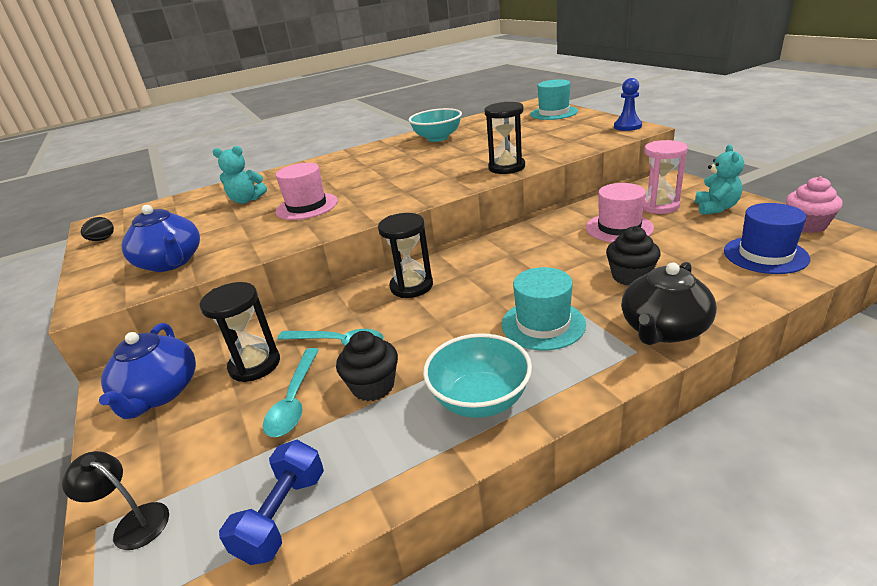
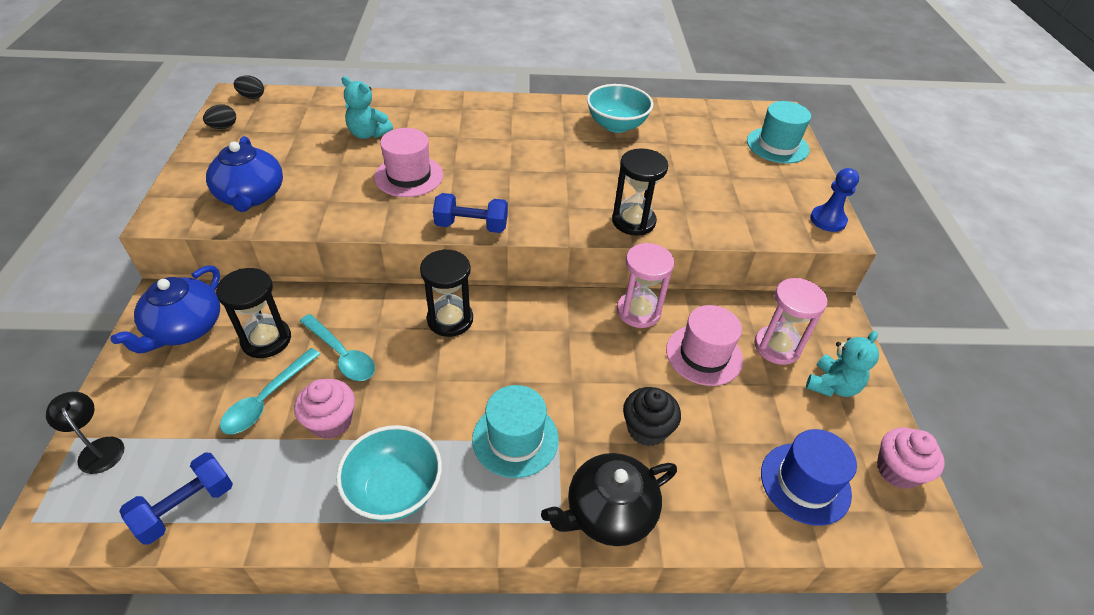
camera: 20 degrees right, 15 degrees up
black cupcake [336,331,398,401] -> pink cupcake [294,379,355,439]
none -> black egg [234,76,264,99]
none -> blue dumbbell [433,193,508,233]
none -> pink hourglass [617,243,675,328]

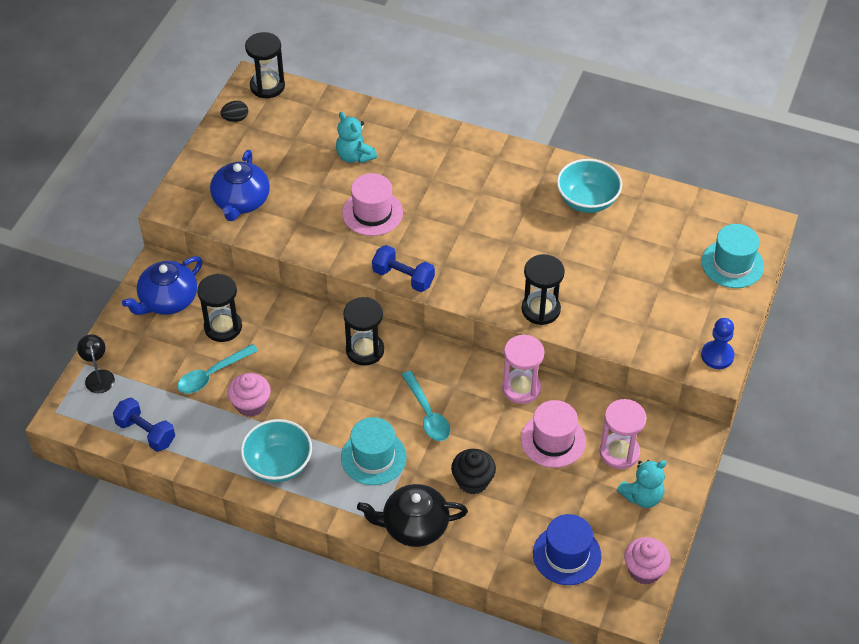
camera: 25 degrees right, 5 degrees up
blue dumbbell [119,453,233,545] -> blue dumbbell turned 60 degrees clockwise [113,397,175,452]
black egg [234,76,264,99] -> black hourglass [245,32,285,98]
turquoise spoon [300,314,375,381] -> turquoise spoon moved to [402,371,450,441]

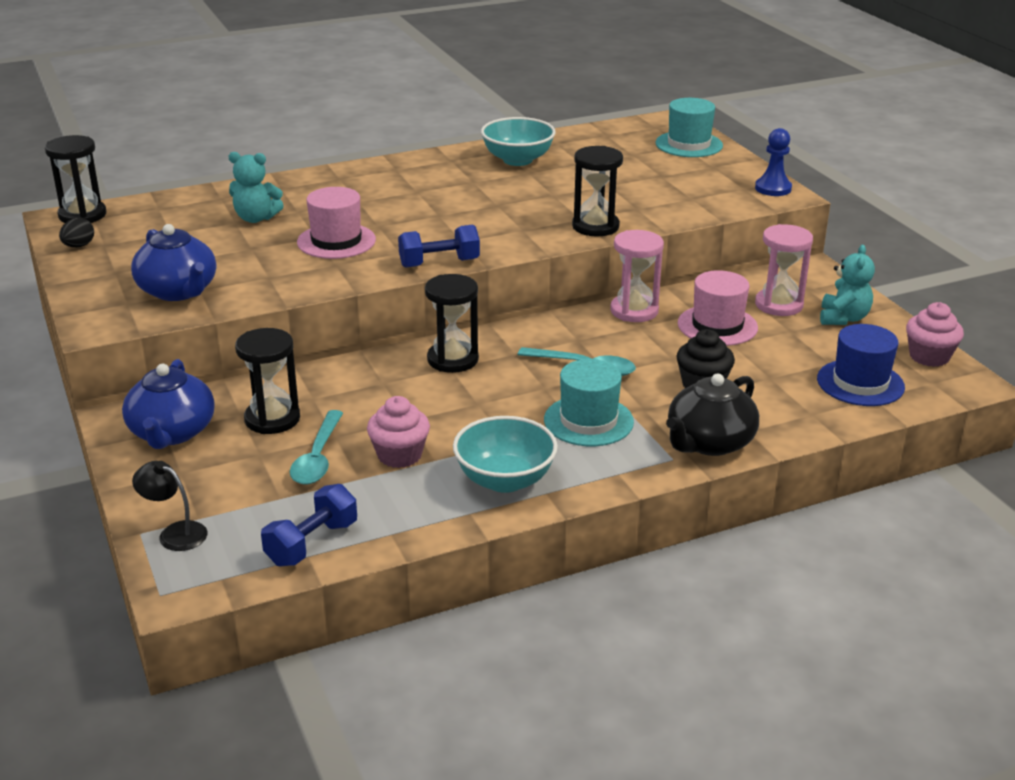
camera: 45 degrees left, 20 degrees down
blue dumbbell [113,397,175,452] -> blue dumbbell turned 45 degrees counterclockwise [261,484,357,566]

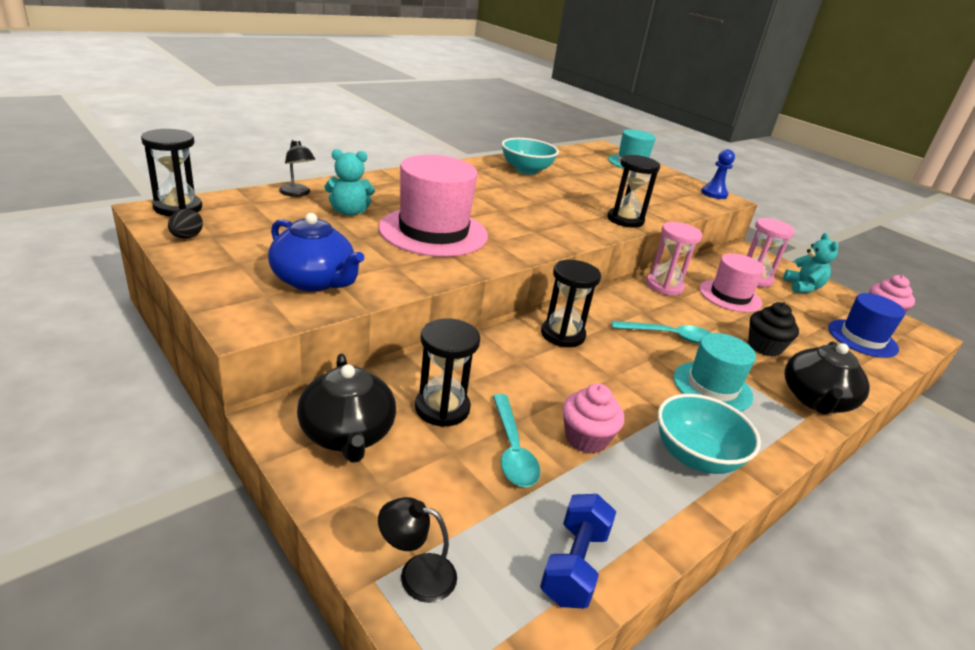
camera: 20 degrees left, 0 degrees up
blue teapot [122,359,215,449] -> black teapot [297,354,396,463]
pink hat [297,187,376,259] -> pink hat [378,155,488,257], size x1.57
blue dumbbell [398,225,480,268] -> none
none -> black lamp [279,139,315,197]

